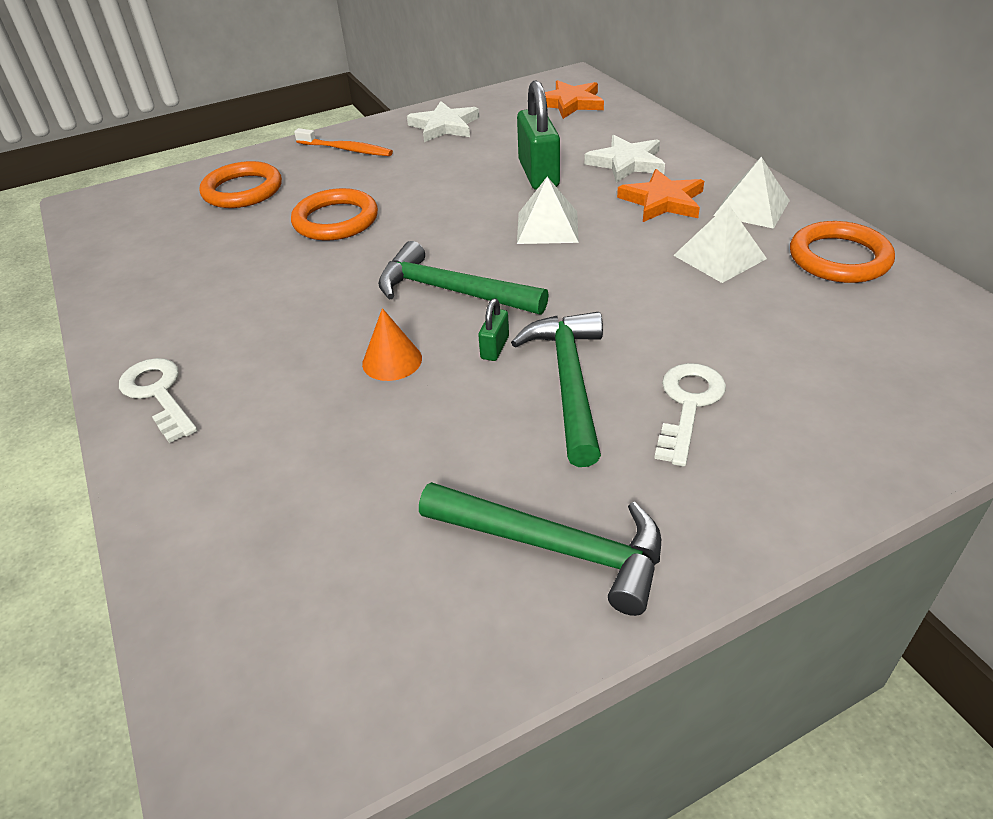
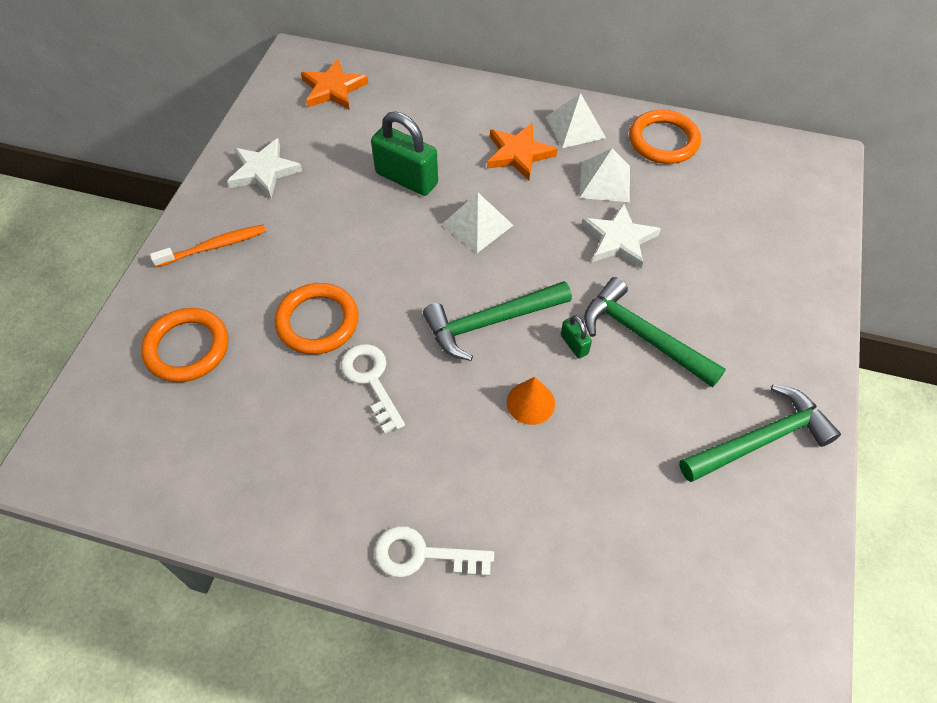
camera: 50 degrees left, 15 degrees up
white star [584,135,665,183] -> white star moved to [582,203,661,268]
white key [654,363,726,467] -> white key moved to [341,344,405,434]

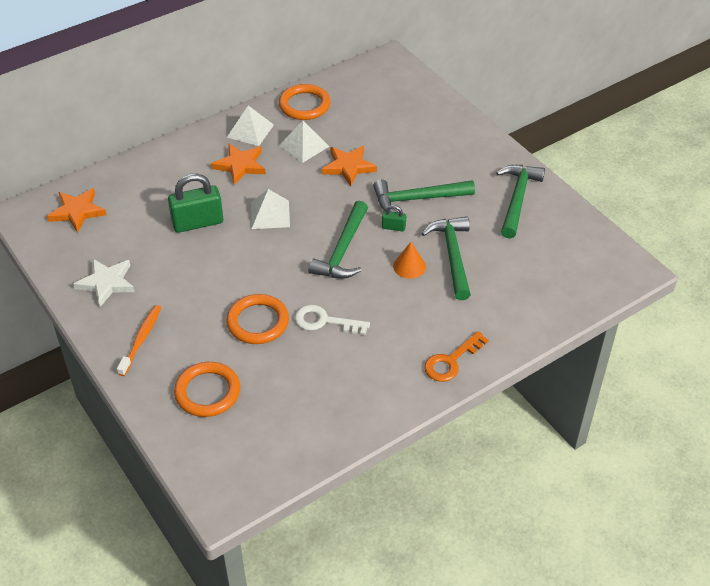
camera: 50 degrees left, 10 degrees down
white key [374,526,494,577] -> orange key [424,331,489,382]
white star [582,203,661,268] -> orange star [322,146,377,186]
none -> green hammer [421,217,471,300]

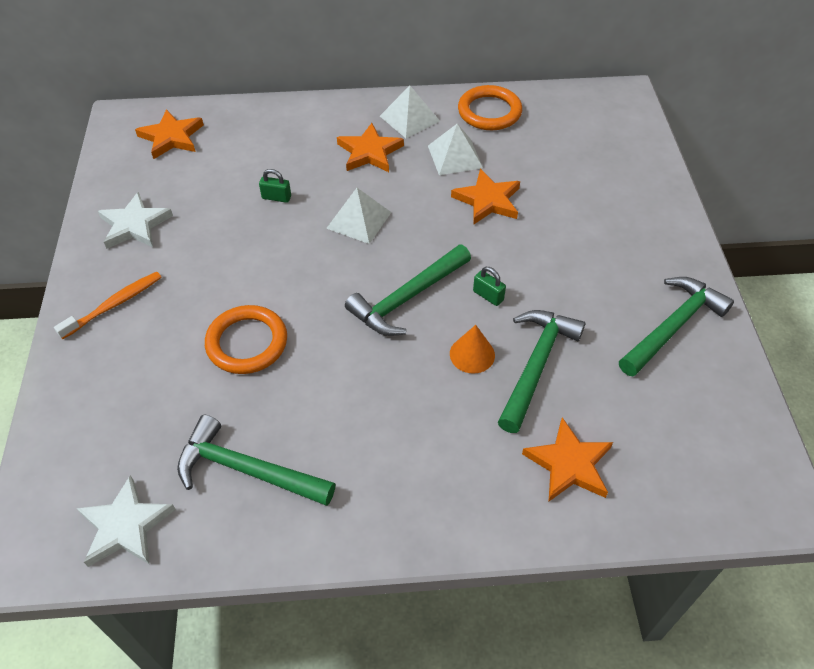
camera: 30 degrees right, 5 degrees up
green padlock [168,174,223,233] -> green padlock [259,169,291,203], size x0.47
orange ring [174,362,240,417] -> none
white key [295,305,370,335] -> none
green hammer [373,179,475,213] -> green hammer moved to [177,415,335,506]
orange key [424,331,489,382] -> none
none -> white star [77,475,176,567]
none -> orange star [522,417,613,501]

